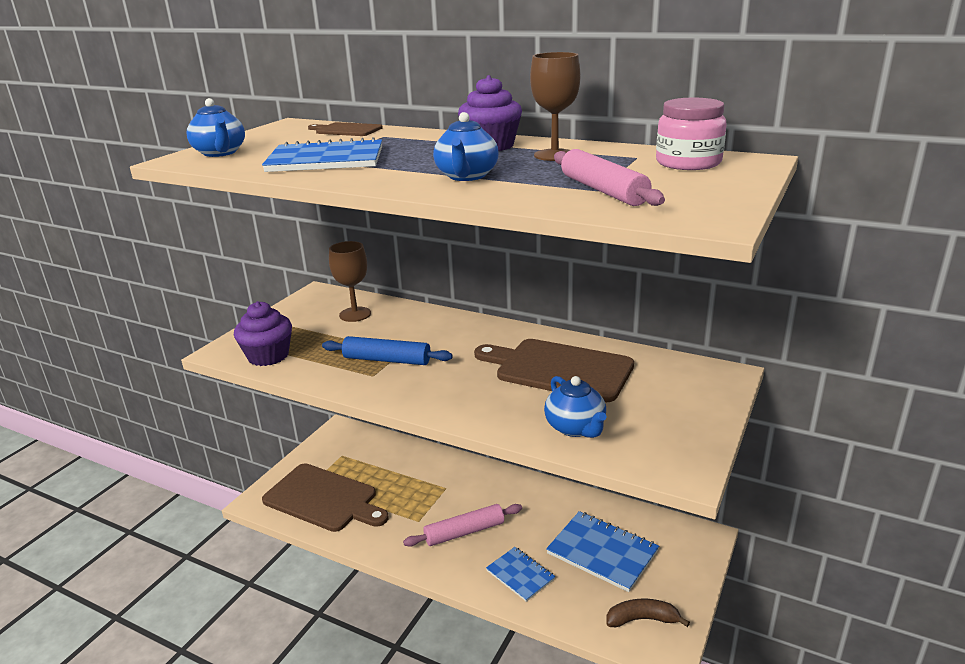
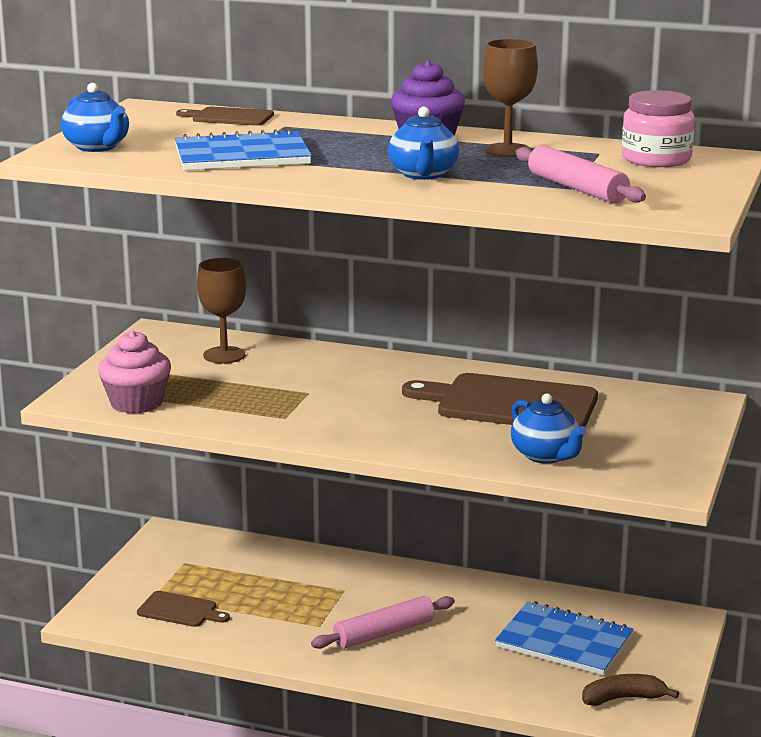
camera: 10 degrees left, 5 degrees down
purple cupcake [234,301,292,366] -> pink cupcake [98,330,171,414]
brown cutting board [262,463,389,532] -> brown cutting board [137,591,230,627], size x0.51
blue rolling pin [322,336,453,365] -> none
blue notebook [486,547,556,602] -> none

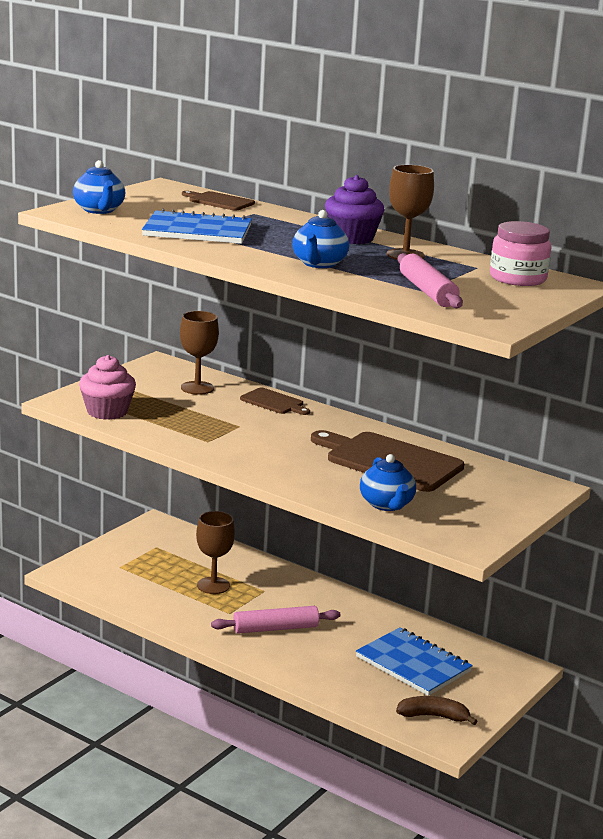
camera: 15 degrees right, 0 degrees up
brown cutting board [137,591,230,627] -> brown cutting board moved to [240,388,310,415]
none -> brown goblet [196,511,235,594]

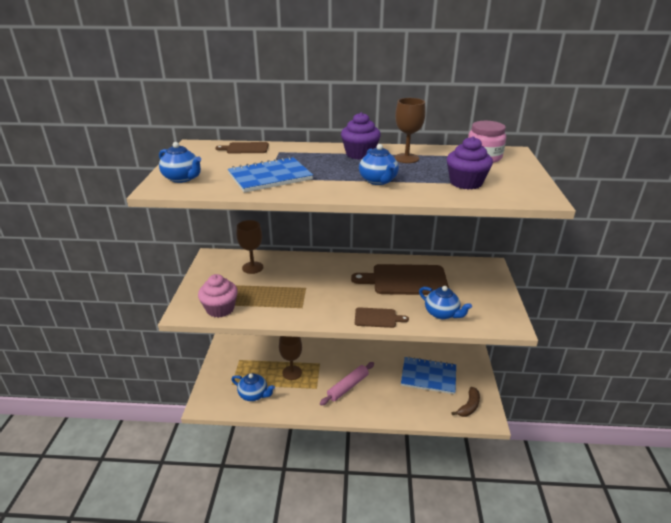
camera: 30 degrees left, 10 degrees up
brown cutting board [240,388,310,415] -> brown cutting board moved to [355,307,409,328]
brown banana [396,696,478,725] -> brown banana turned 150 degrees clockwise [451,387,480,417]
pink rolling pin [398,253,463,308] -> purple cupcake [447,136,493,190]
none -> blue teapot [231,373,275,401]

